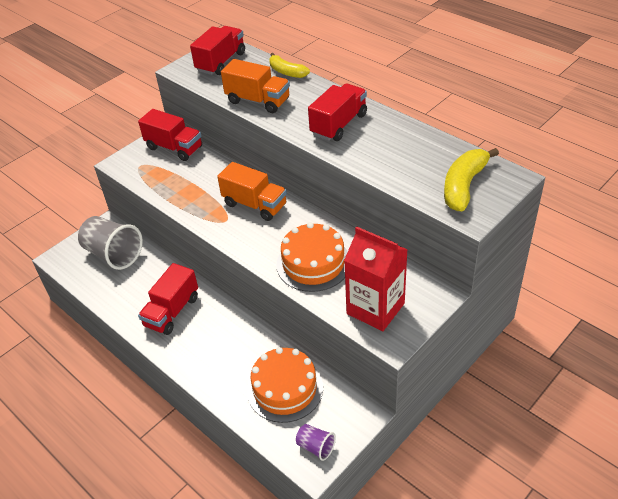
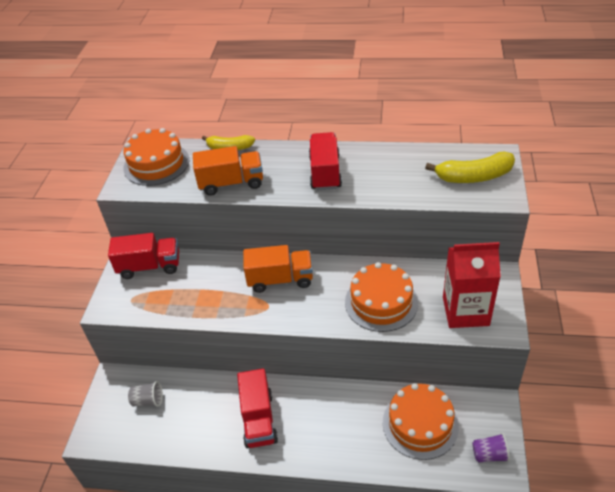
camera: 35 degrees left, 0 degrees up
grey cup [78,216,143,270] -> grey cup [128,381,163,407], size x0.49
red truck [190,26,245,75] -> orange cake [123,128,189,186]
yellow banana [444,148,499,211] -> yellow banana turned 90 degrees counterclockwise [425,151,515,183]

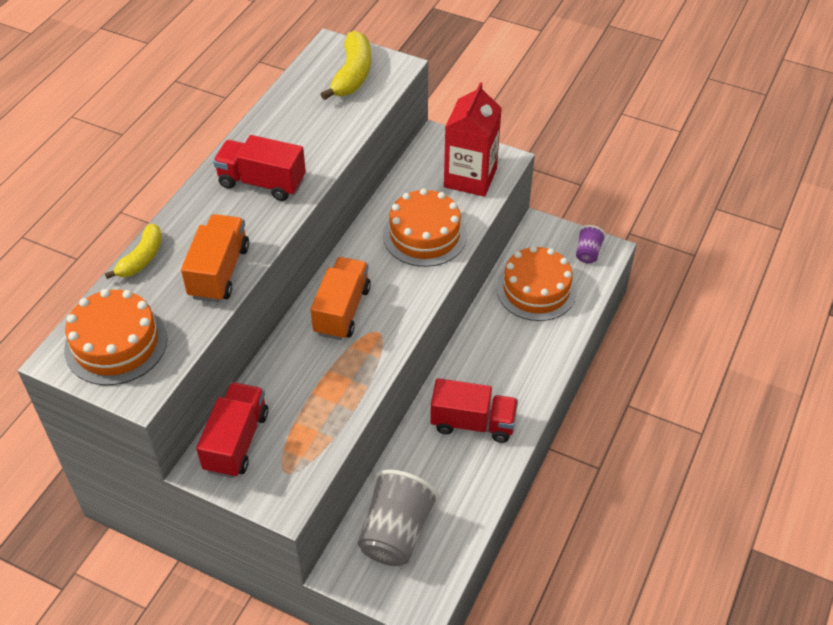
camera: 75 degrees left, 5 degrees up
grey cup [128,381,163,407] -> grey cup [358,469,440,566], size x2.03

